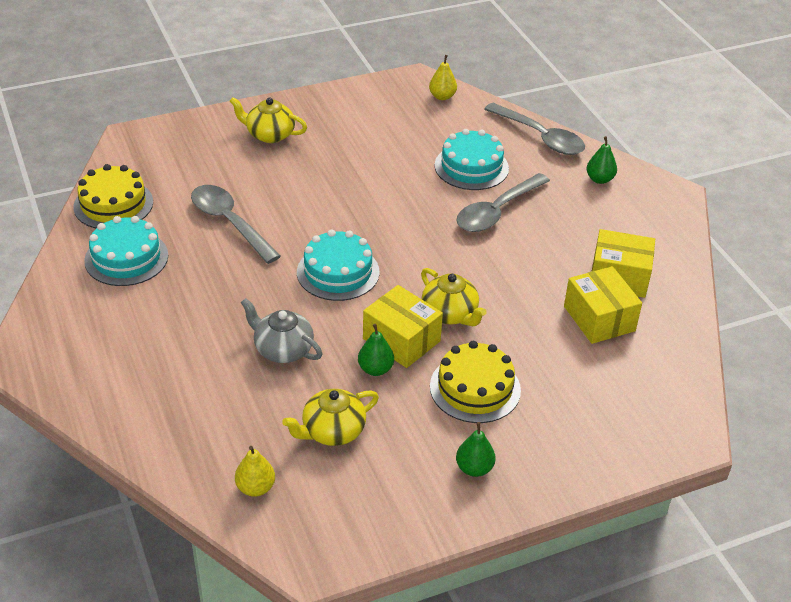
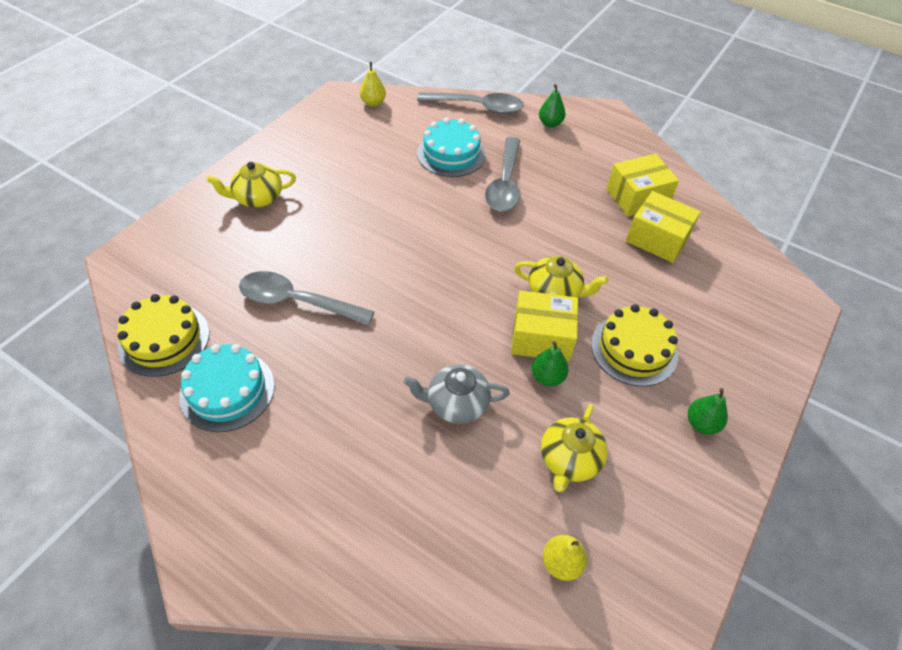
camera: 35 degrees left, 10 degrees up
turquoise cake [297,229,380,301] -> none

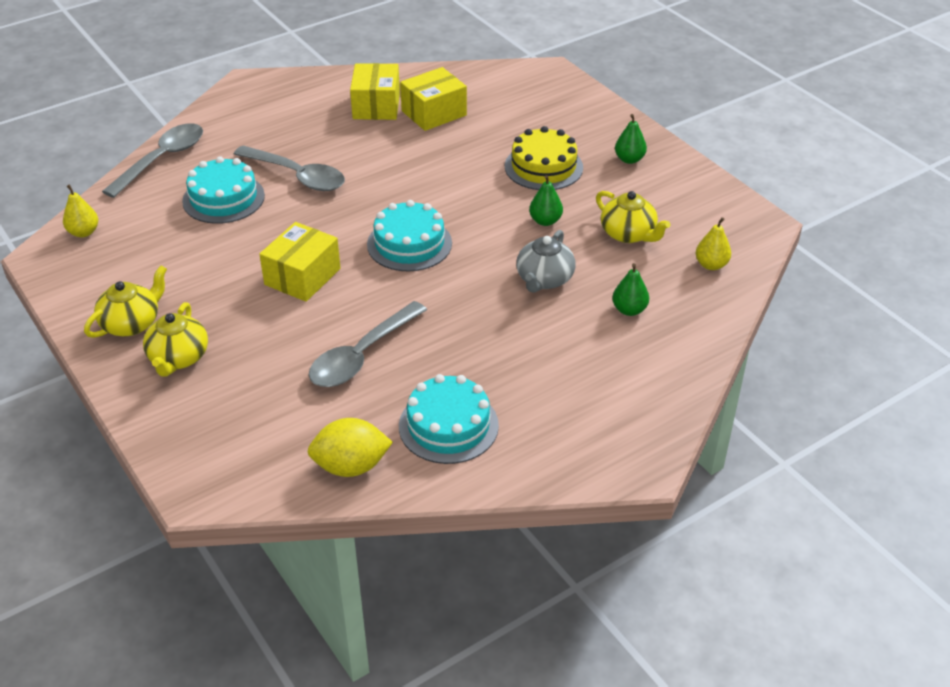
camera: 65 degrees left, 10 degrees down
yellow cake [117,294,209,377] -> yellow lemon [307,418,393,477]
yellow box [511,290,578,362] -> yellow box moved to [259,222,340,302]
yellow teapot [514,256,608,297] -> yellow teapot moved to [84,265,167,338]
green pear [539,84,566,128] -> green pear moved to [612,263,649,316]
none -> turquoise cake [367,200,452,272]

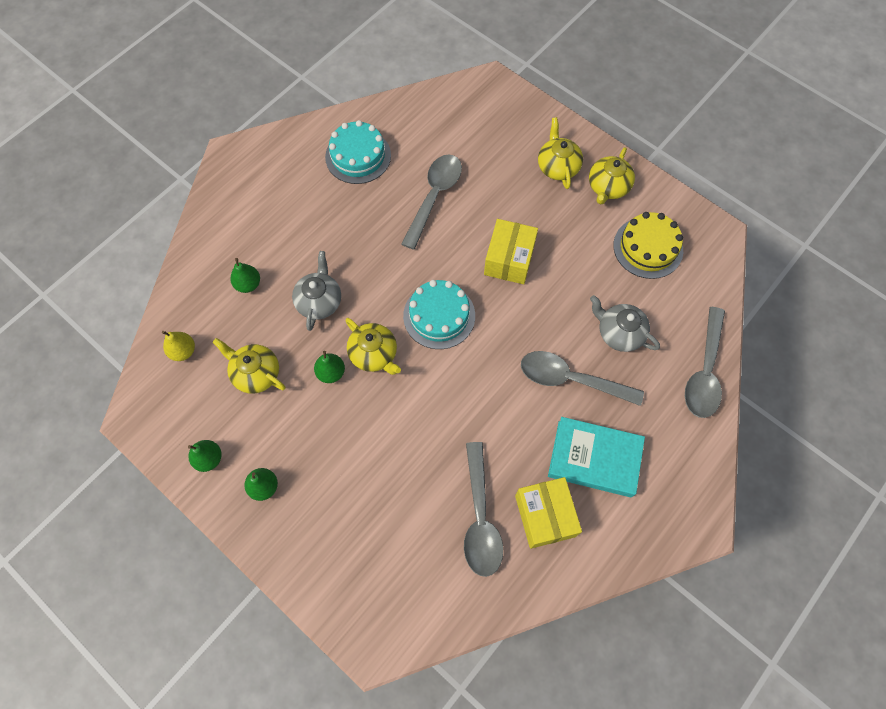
camera: 165 degrees right, 25 degrees up
yellow pear [63,185,98,237] -> none
turquoise cake [182,156,265,224] -> grey teapot [590,295,660,352]
yellow lemon [307,418,393,477] -> none
yellow box [400,67,467,131] -> grey spoon [464,442,503,577]
yellow cake [505,126,583,190] -> yellow cake moved to [613,212,683,279]
none -> green pear [188,440,222,472]
none -> yellow teapot [345,318,401,375]
none -> turquoise book [548,417,645,498]

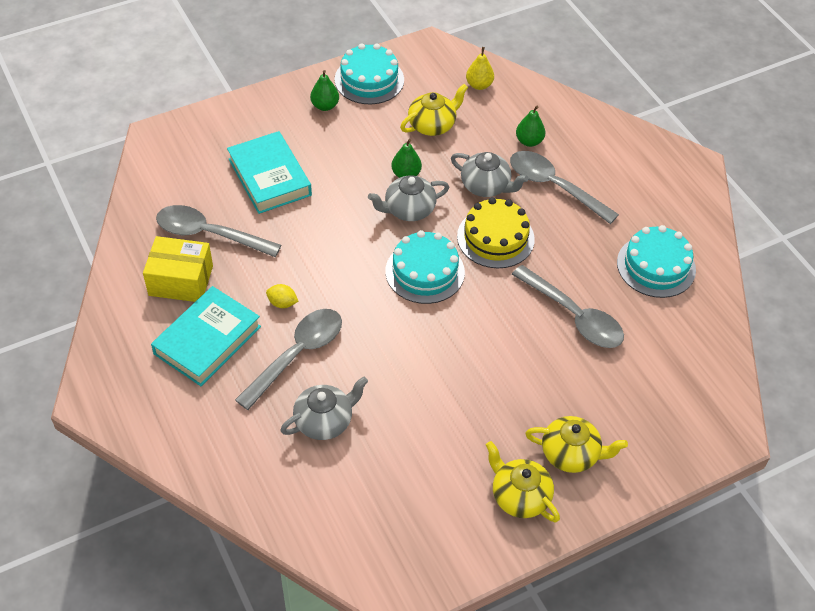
camera: 110 degrees right, 15 degrees down
green pear [188,440,222,472] -> turquoise cake [335,43,404,104]
yellow teapot [345,318,401,375] -> grey teapot [368,175,449,221]
yellow box [484,219,538,284] -> none
yellow cake [613,212,683,279] -> yellow cake moved to [457,197,535,268]
grey spoon [685,307,725,418] -> grey spoon moved to [510,151,619,224]
none -> turquoise book [227,131,312,214]
none -> yellow lemon [266,284,298,308]

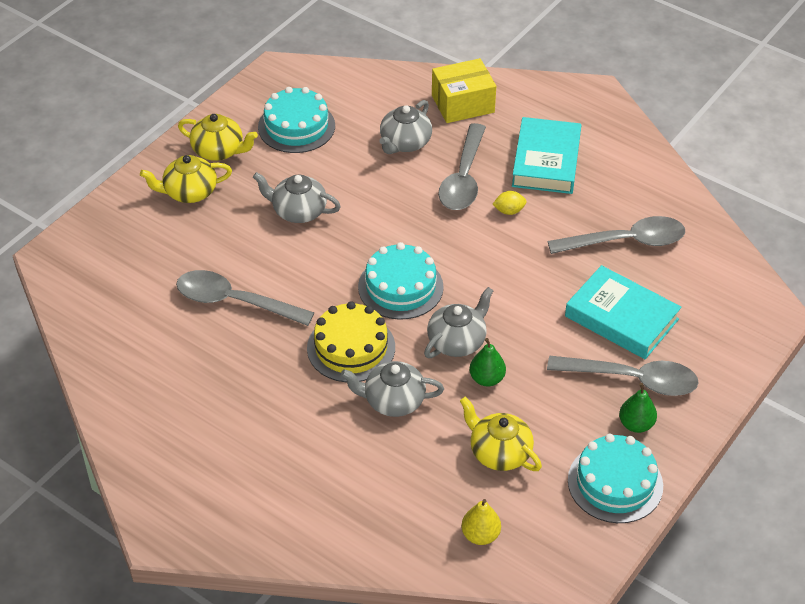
camera: 155 degrees right, 5 degrees down
yellow box [143,236,213,302] -> yellow box moved to [432,58,496,123]
yellow teapot [400,84,468,136] -> yellow teapot turned 105 degrees clockwise [460,397,542,471]
grey spoon [510,151,619,224] -> grey spoon moved to [547,356,699,396]
green pear [516,106,545,147] -> none
turquoise cake [617,225,696,298] -> turquoise cake moved to [258,87,335,153]
none -> grey teapot [253,172,341,223]

